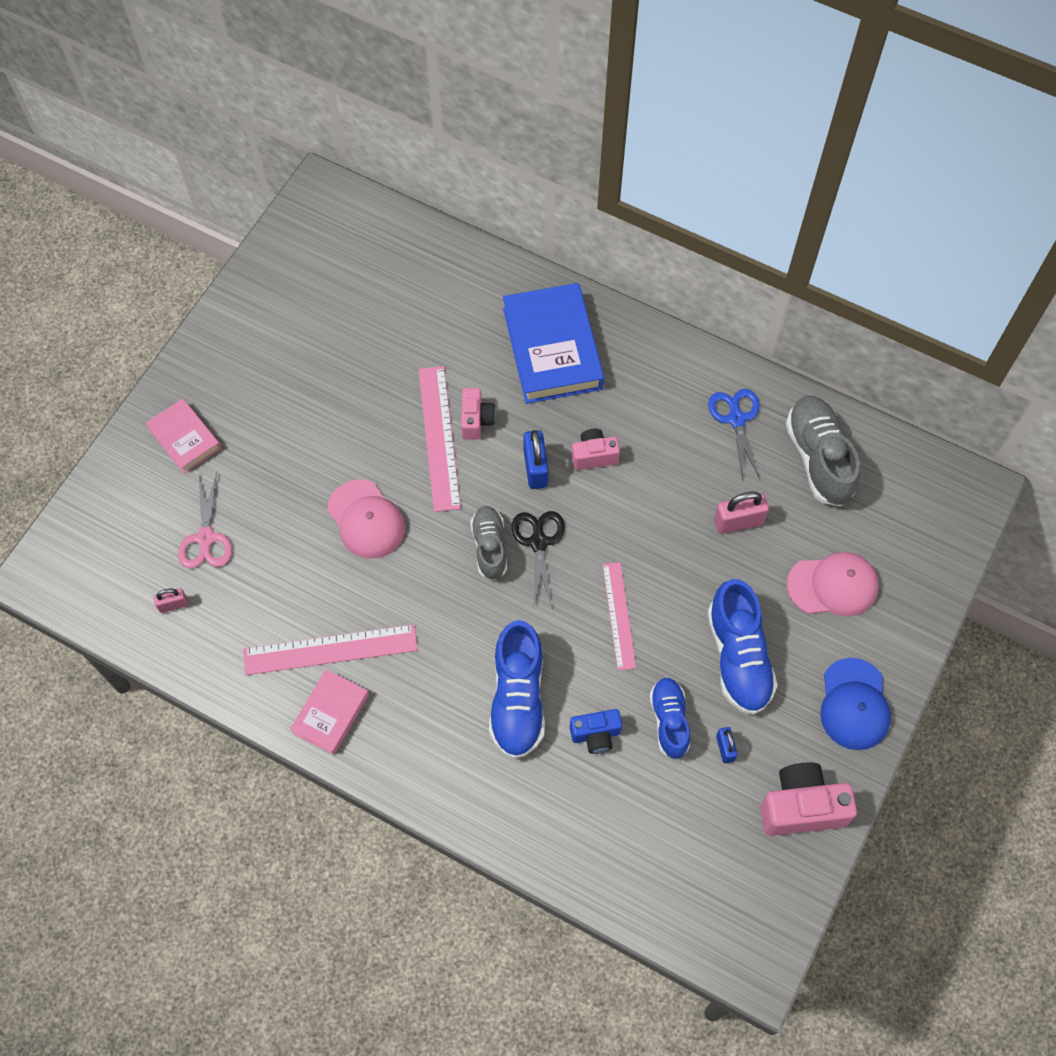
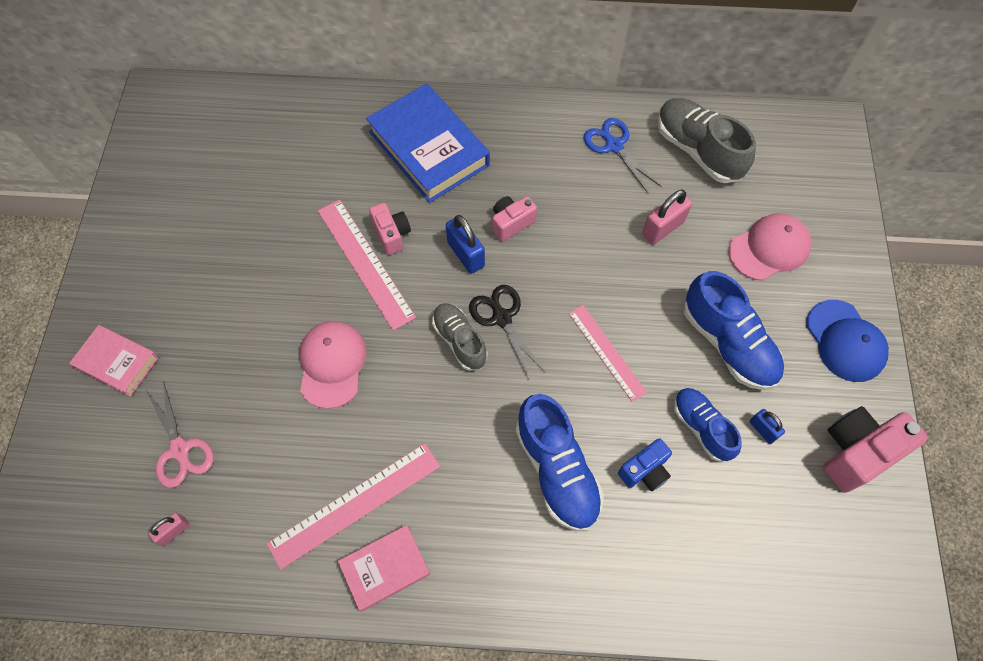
camera: 25 degrees left, 0 degrees up
pink book [290,670,369,755] -> pink book turned 60 degrees clockwise [338,525,430,611]
pink cap [327,480,406,559] -> pink cap turned 120 degrees counterclockwise [299,321,367,409]

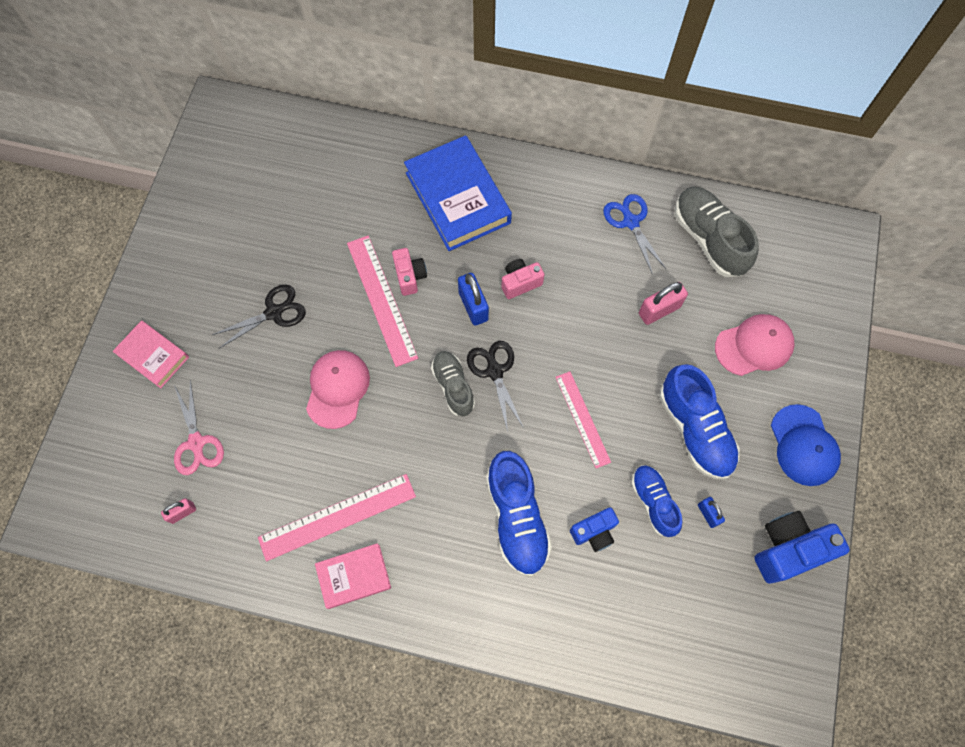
camera: 10 degrees right, 5 degrees up
pink camera [823,406,928,493] -> blue camera [754,511,850,584]
none -> black scissors [212,284,306,349]

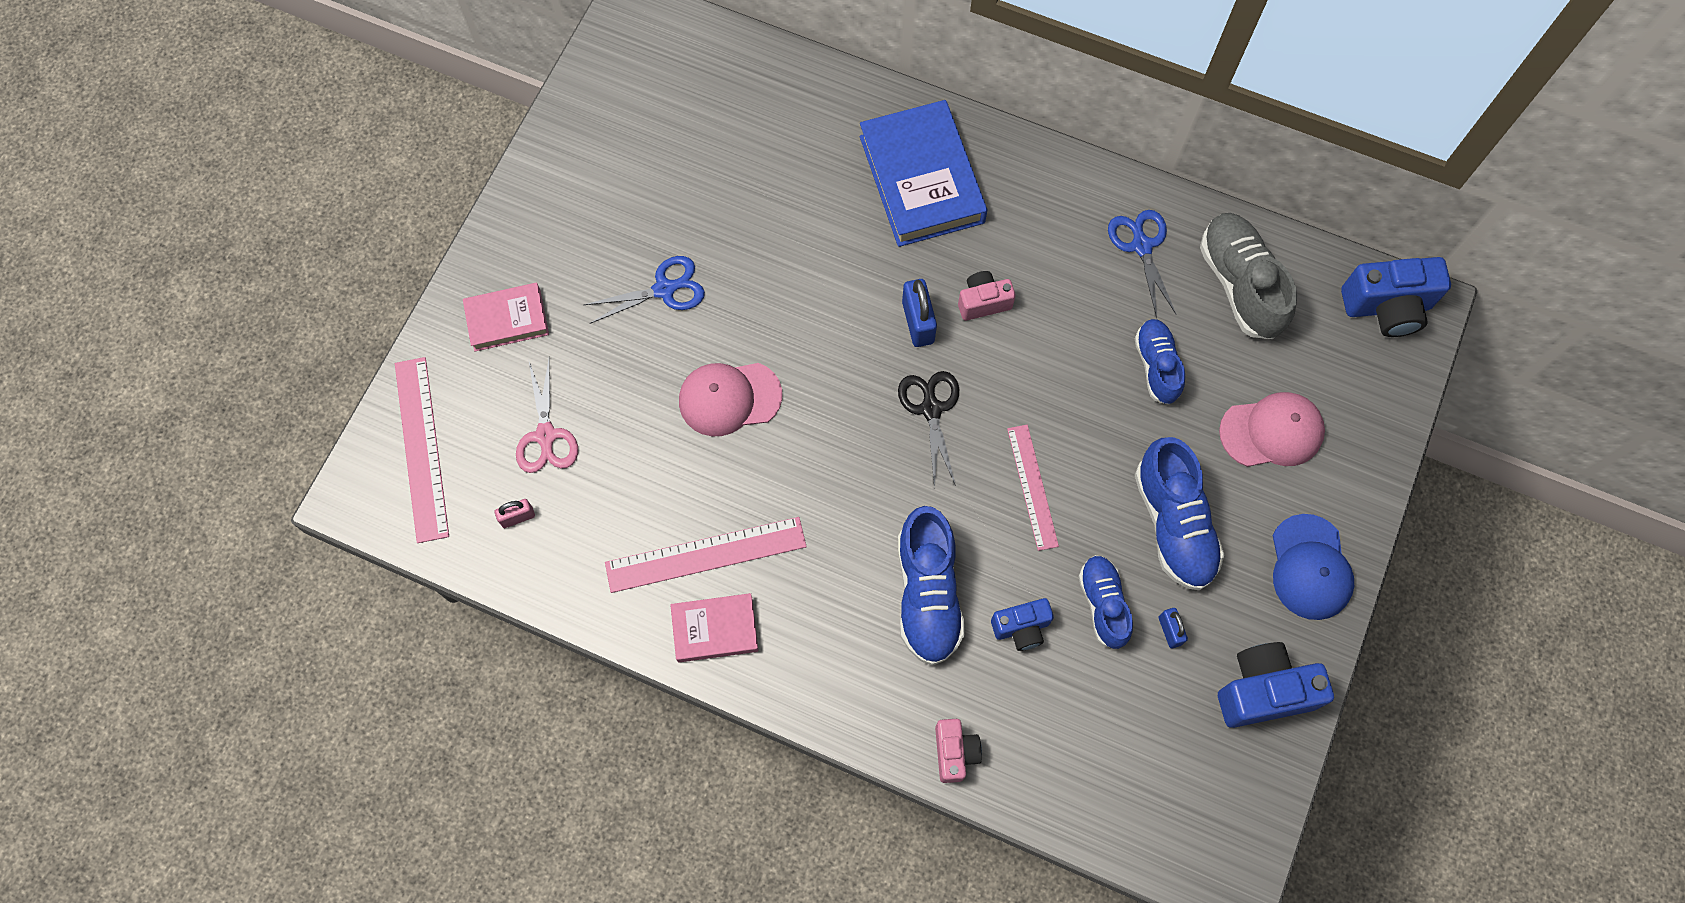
camera: 10 degrees right, 0 degrees up
pink book [113,320,189,388] -> pink book turned 60 degrees counterclockwise [463,283,549,351]
black scissors [212,284,306,349] -> blue scissors [584,256,705,324]
pink cap [306,350,370,429] -> pink cap turned 120 degrees counterclockwise [679,363,782,436]
pink ruler [347,235,418,367] -> pink ruler moved to [395,357,449,543]
pink camera [392,248,427,296] -> pink camera moved to [935,719,982,783]
grey shoe [431,351,475,416] -> none
pink padlock [639,282,688,325] -> blue shoe [1134,319,1185,405]
none -> blue camera [1341,257,1451,337]

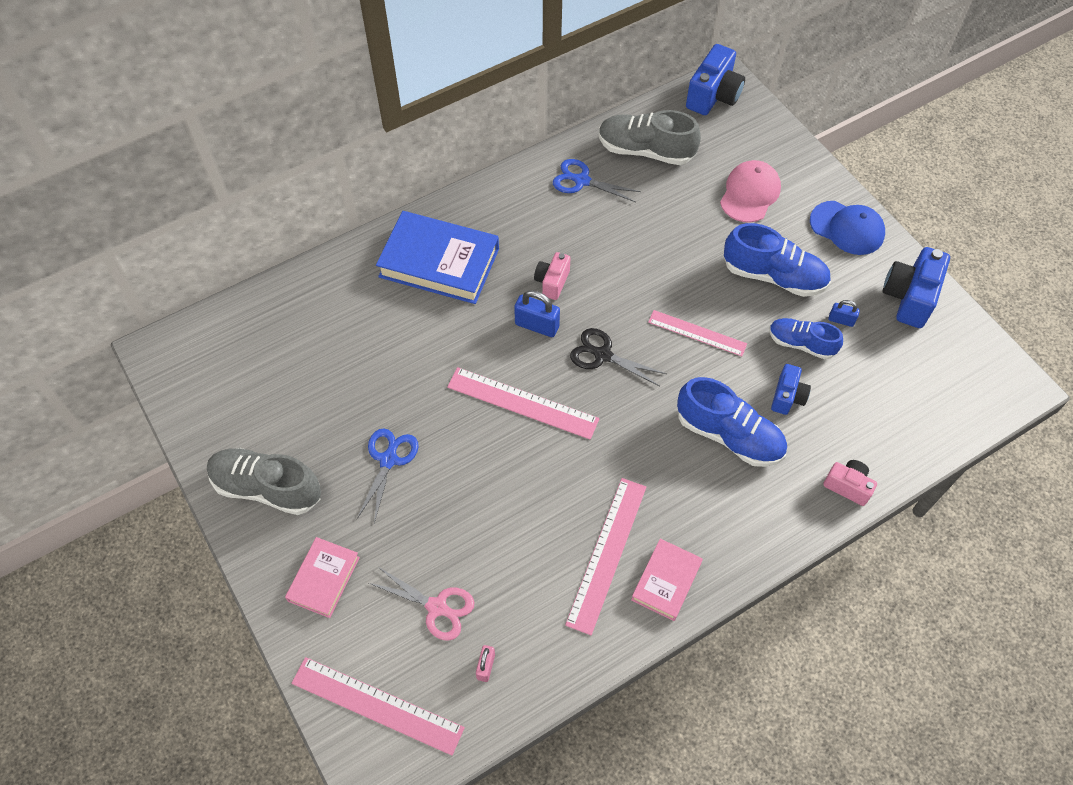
camera: 55 degrees left, 10 degrees down
pink cap [679,363,782,436] -> none
blue shoe [1134,319,1185,405] -> none
none -> grey shoe [207,448,321,515]
none -> pink ruler [447,367,600,440]

